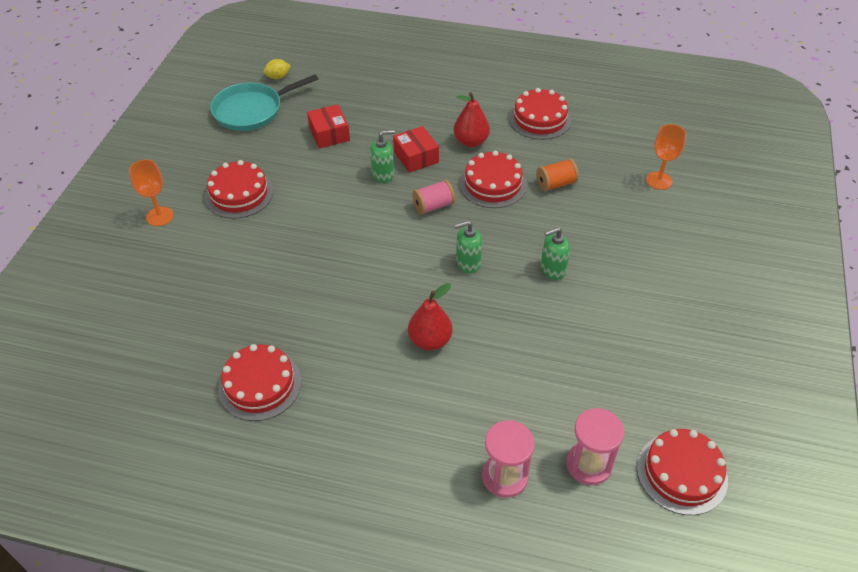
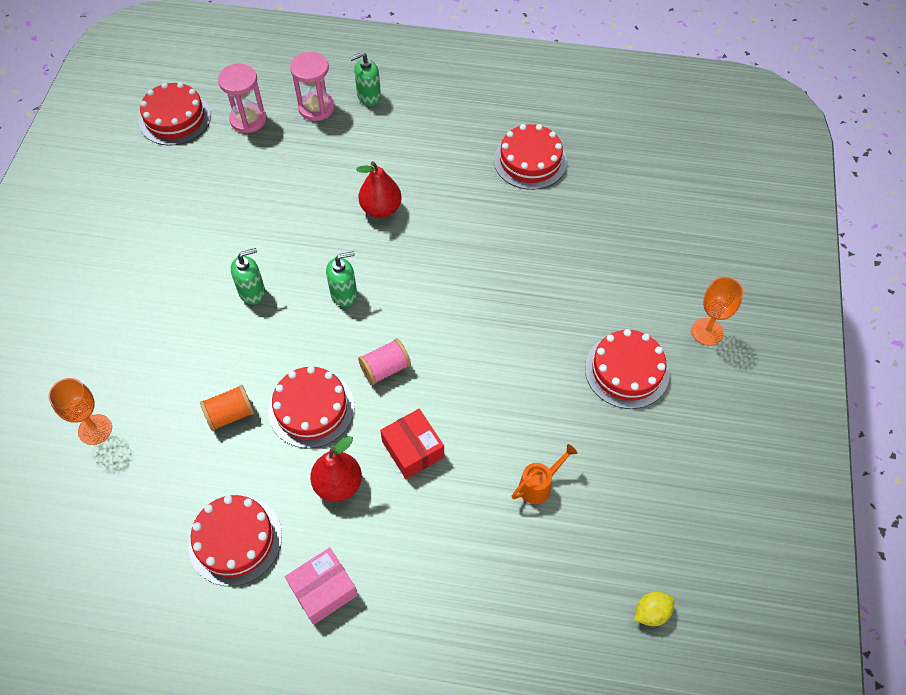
camera: 175 degrees right, 10 degrees up
turquoise pan [210,74,318,131] -> none
red box [307,104,350,149] -> orange watering can [512,444,577,504]
green soap dispenser [370,130,395,183] -> green soap dispenser moved to [350,52,381,106]
none -> pink box [285,547,358,625]

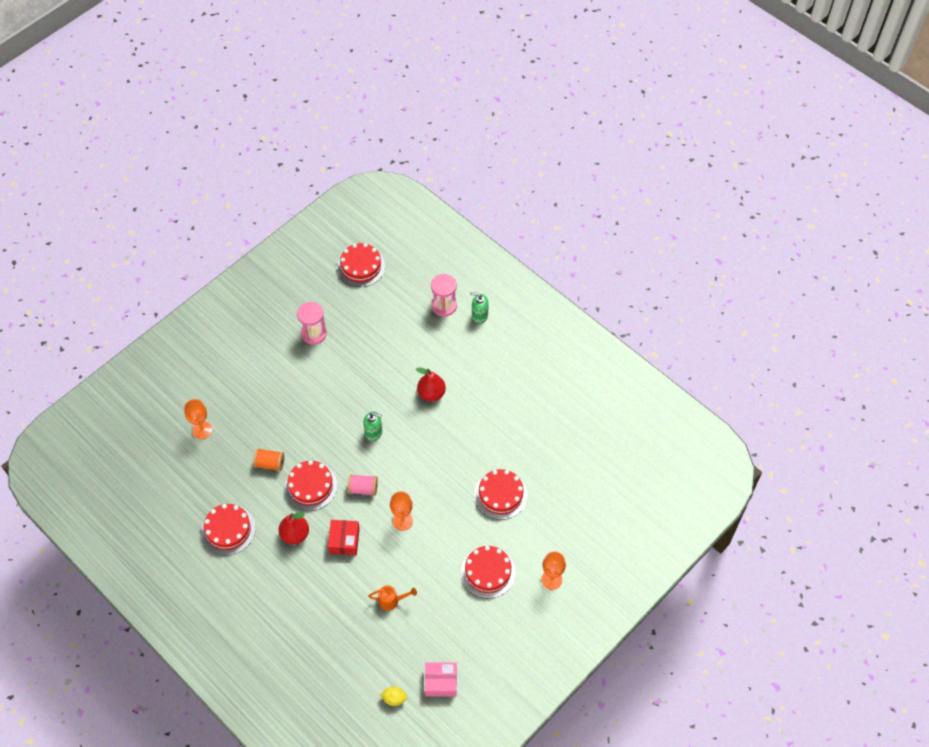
camera: 35 degrees right, 0 degrees up
pink hourglass [218,64,267,133] -> pink hourglass moved to [297,302,327,345]
green soap dispenser [231,248,265,305] -> none
pink box [285,547,358,625] -> pink box moved to [425,662,457,697]
red cake [494,124,567,190] -> red cake moved to [474,469,527,520]
none -> orange goblet [390,491,413,531]

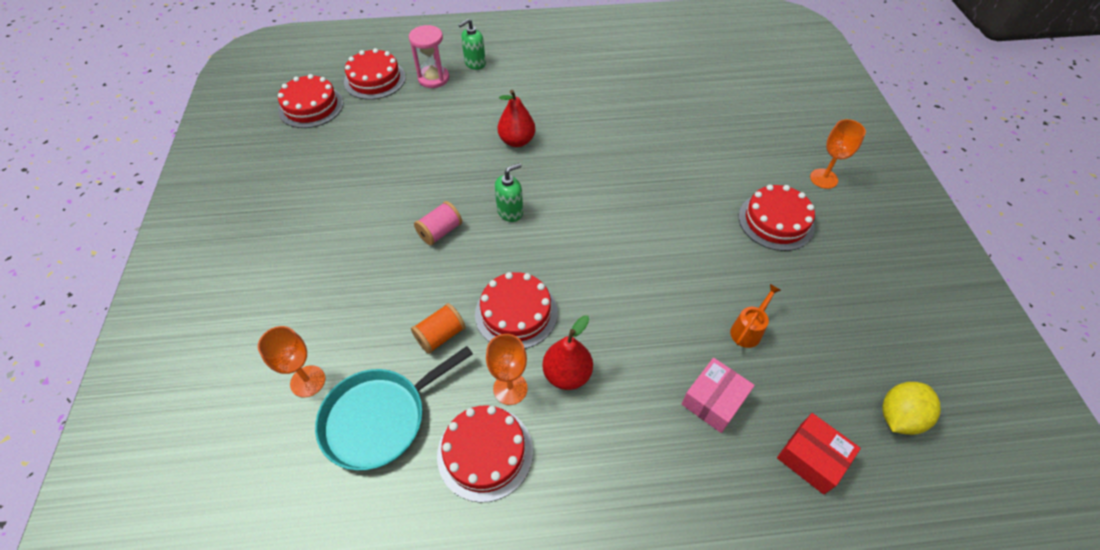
camera: 50 degrees left, 5 degrees down
pink hourglass [297,302,327,345] -> none
red box [328,520,360,555] -> red box moved to [777,413,861,494]
pink spool [348,474,378,496] -> pink spool moved to [414,201,462,246]
yellow lemon [380,687,407,706] -> yellow lemon [882,382,941,435], size x1.54
orange goblet [390,491,413,531] -> orange goblet moved to [486,334,528,405]
pink box [425,662,457,697] -> pink box moved to [682,358,755,433]
red cake [474,469,527,520] -> red cake moved to [344,48,406,100]
none -> turquoise pan [315,346,473,471]

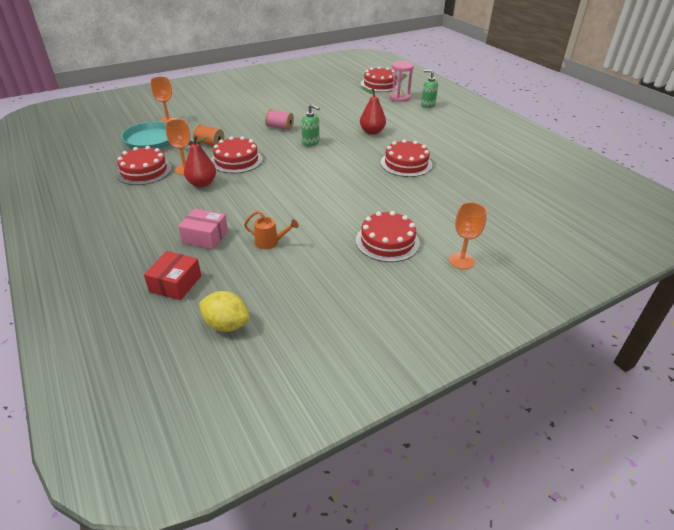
camera: 65 degrees right, 15 degrees down
red cake [278,74,344,128] -> red cake moved to [381,139,432,177]

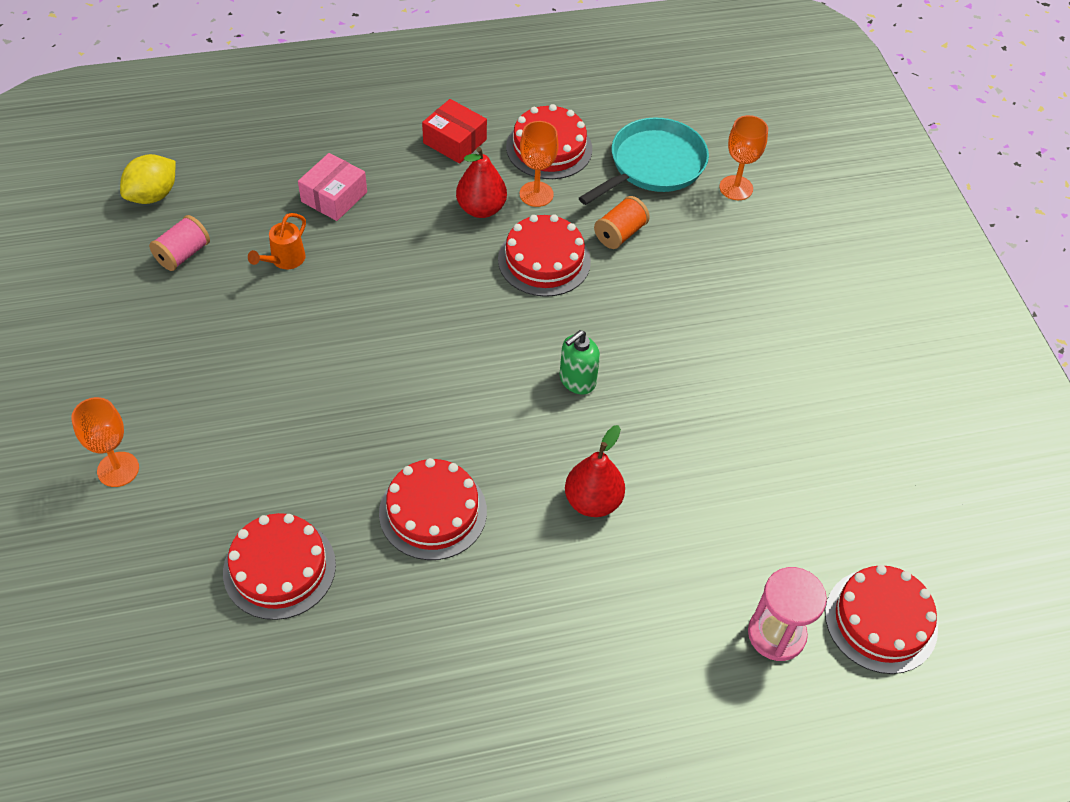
camera: 105 degrees right, 15 degrees up
red box [144,251,201,300] -> red box moved to [422,99,487,164]
pink spool [265,109,294,130] -> pink spool moved to [149,215,210,271]
red cake [356,211,420,262] -> red cake moved to [223,513,336,620]
green soap dispenser [421,70,438,108] -> none

